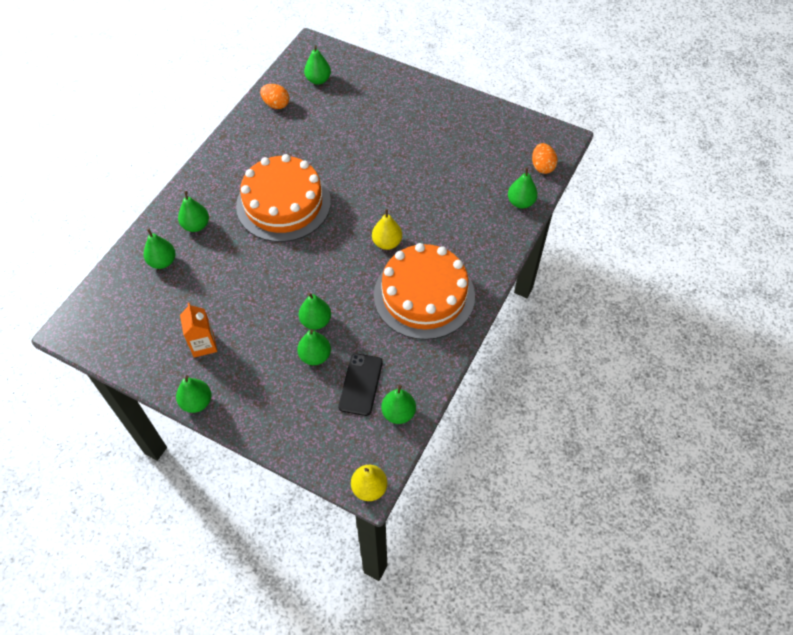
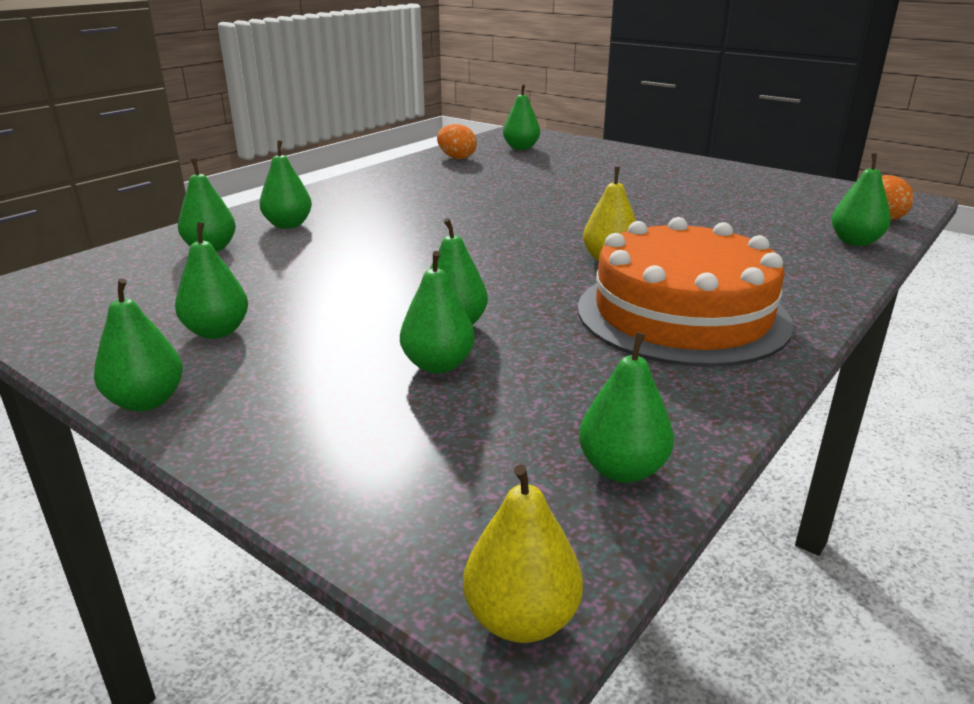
camera: 10 degrees right, 30 degrees down
orange carton [180,303,217,358] -> green pear [175,222,248,339]
orange cake [236,154,331,242] -> none
black phone [338,353,383,416] -> none

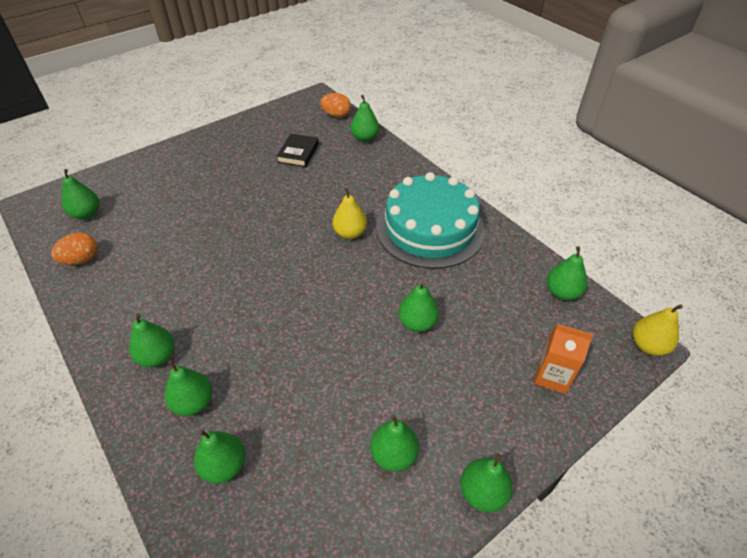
camera: 75 degrees left, 20 degrees up
green pear [400,251,475,374] -> green pear moved to [129,313,175,367]
orange cake [578,217,794,367] -> turquoise cake [376,172,485,269]
none -> black book [276,134,319,167]
none -> orange carton [534,324,594,394]

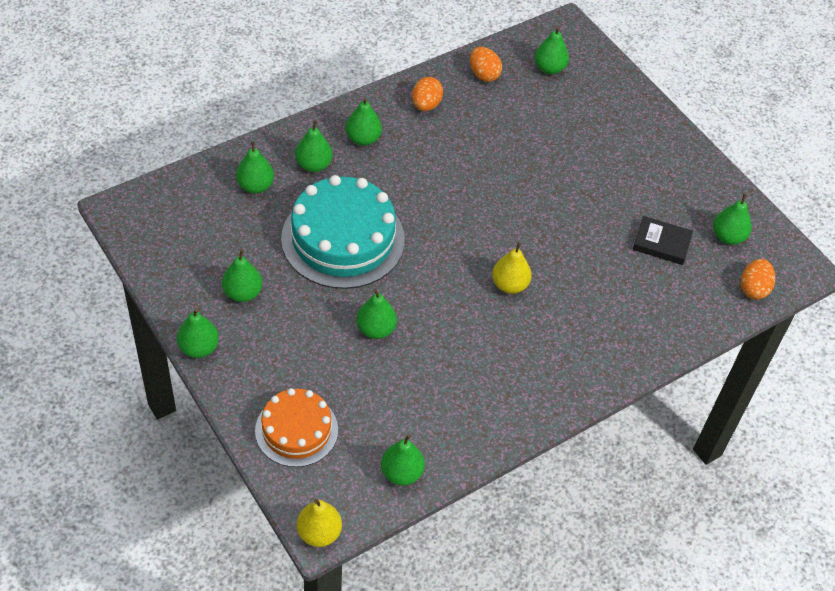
camera: 90 degrees right, 5 degrees up
green pear [351,95,379,142] -> green pear moved to [713,194,752,245]
turquoise cake [376,172,485,269] -> turquoise cake moved to [281,175,405,289]
orange carton [534,324,594,394] -> orange cake [255,388,338,467]
none -> orange egg [412,77,443,111]

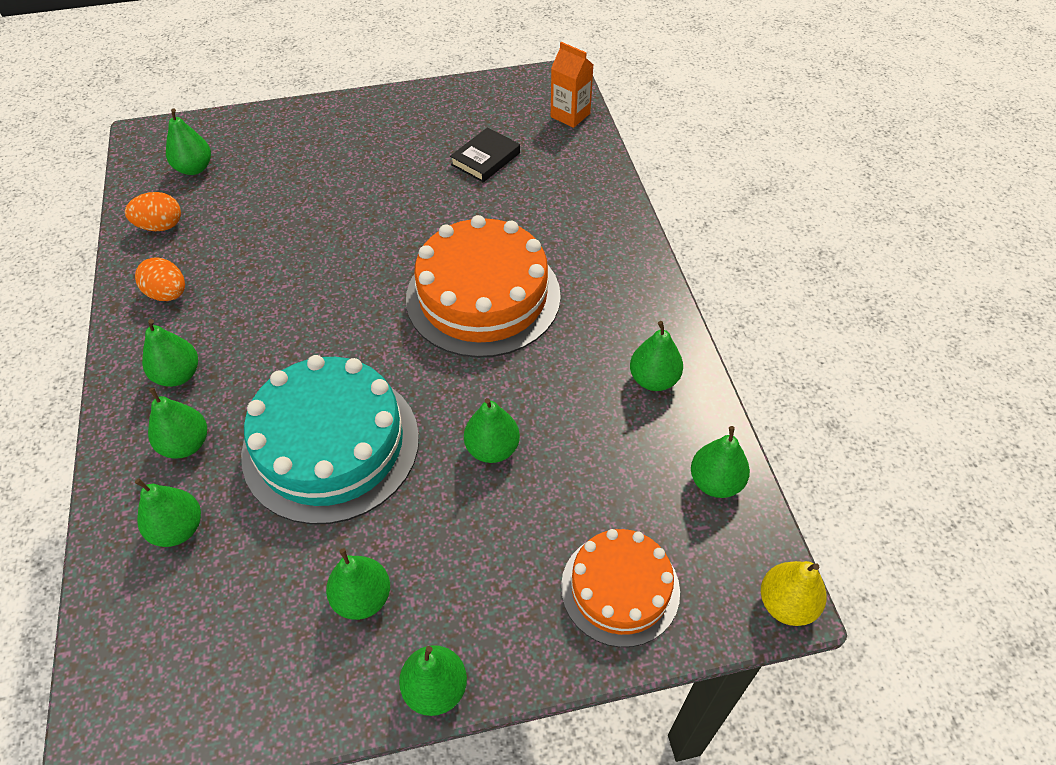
camera: 65 degrees left, 0 degrees up
yellow pear [492,242,532,294] -> orange cake [406,215,561,358]
green pear [713,194,752,245] -> green pear moved to [630,321,683,391]
orange egg [741,259,775,299] -> orange carton [551,42,593,128]

